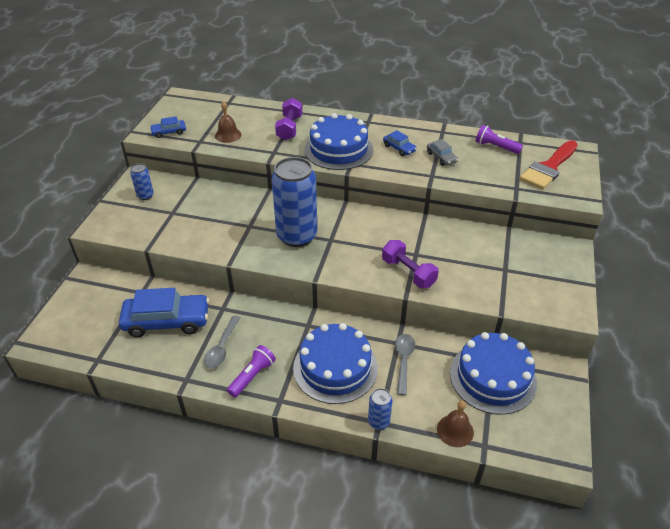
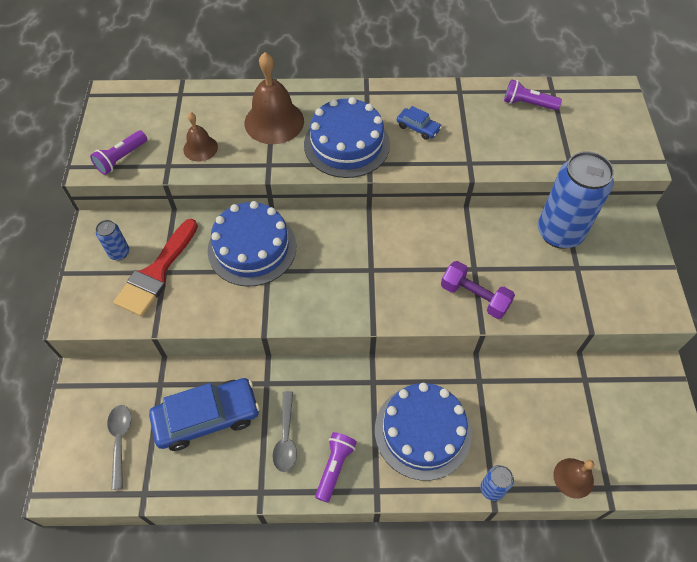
camera: 15 degrees left, 15 degrees up
blue car [150,116,186,138] -> purple flashlight [90,130,147,175]
blue can [272,157,317,247] -> blue can moved to [538,151,614,249]
purple dumbbell [275,98,302,141] -> brown bell [245,52,304,144]
grey spoon [395,334,415,395] -> grey spoon moved to [107,405,132,490]
grey car [427,139,458,166] -> none
blue cake [450,332,537,415] -> blue cake moved to [208,201,296,286]
red brush [520,140,578,189] -> red brush moved to [114,219,198,317]

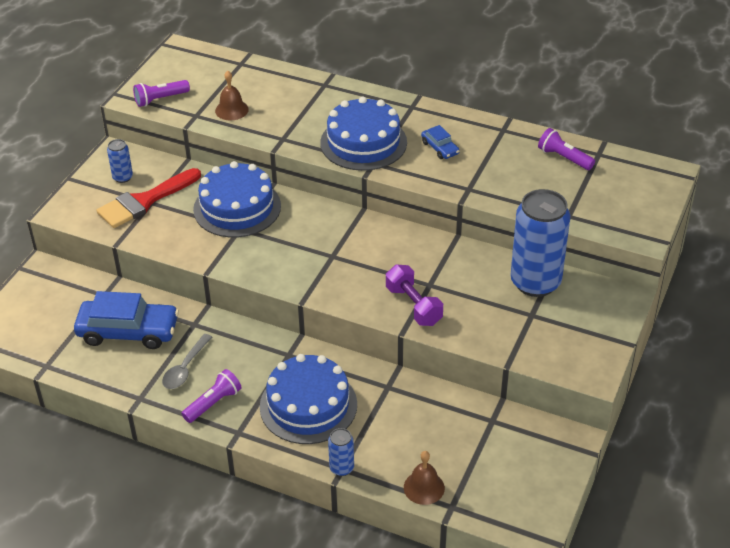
camera: 25 degrees right, 15 degrees down
grey spoon [107,405,132,490] -> none
brown bell [245,52,304,144] -> none

